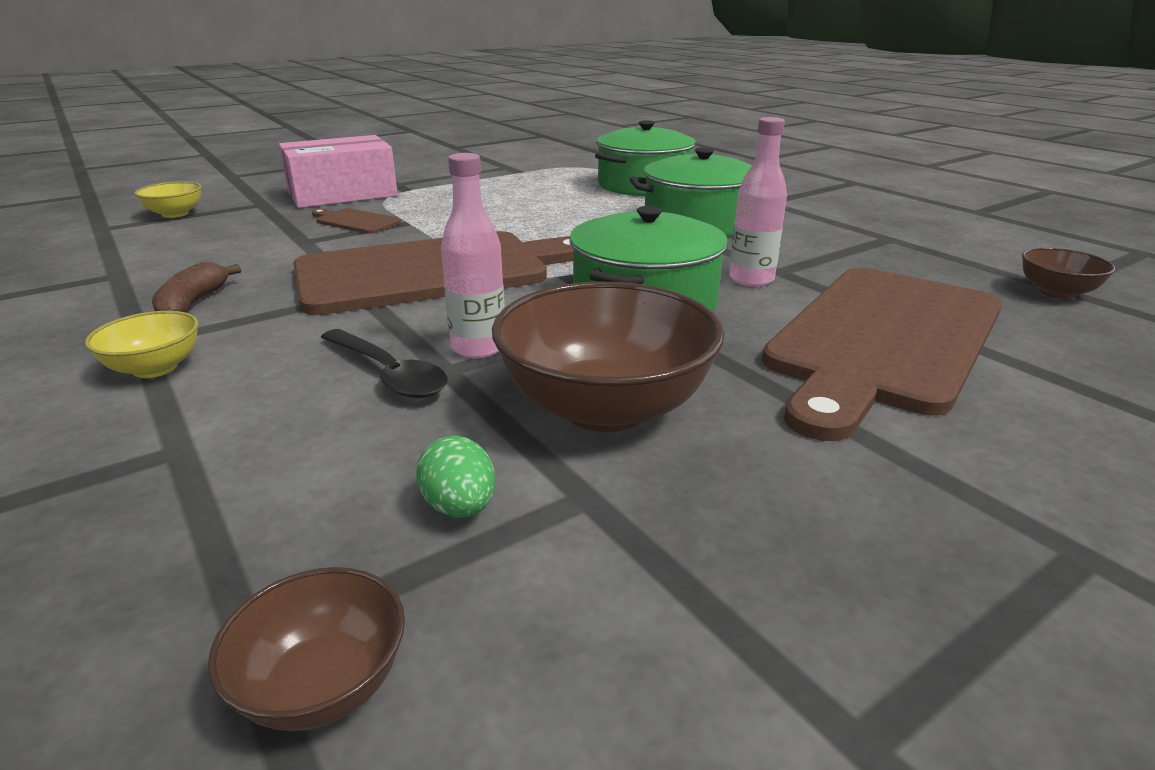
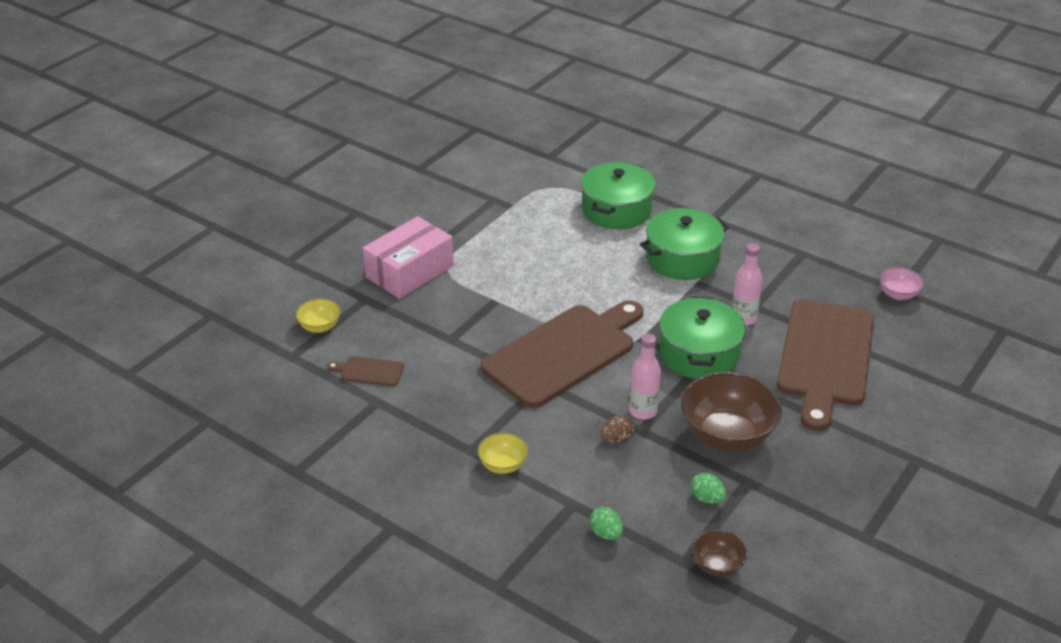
camera: 20 degrees left, 10 degrees up
brown banana [152,262,241,313] -> none
brown cutting board [312,208,401,234] -> brown cutting board moved to [327,356,404,386]
black spoon [321,329,447,398] -> brown egg [601,415,635,444]
brown bowl [1022,247,1116,299] -> pink bowl [879,267,924,300]
none -> green egg [590,507,623,540]

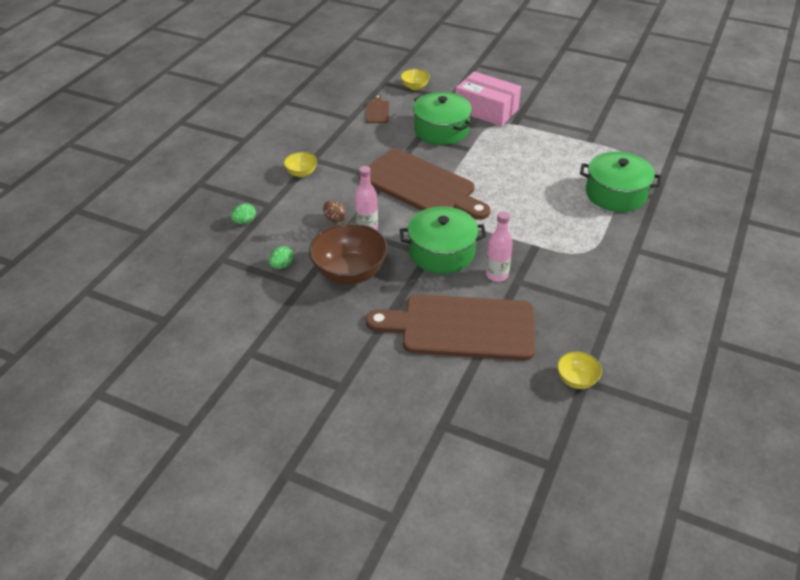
camera: 80 degrees right, 5 degrees up
green pot [640,208,729,280] -> green pot moved to [413,92,472,145]
brown bowl [692,530,747,577] -> none
pink bowl [879,267,924,300] -> yellow bowl [557,352,602,389]

